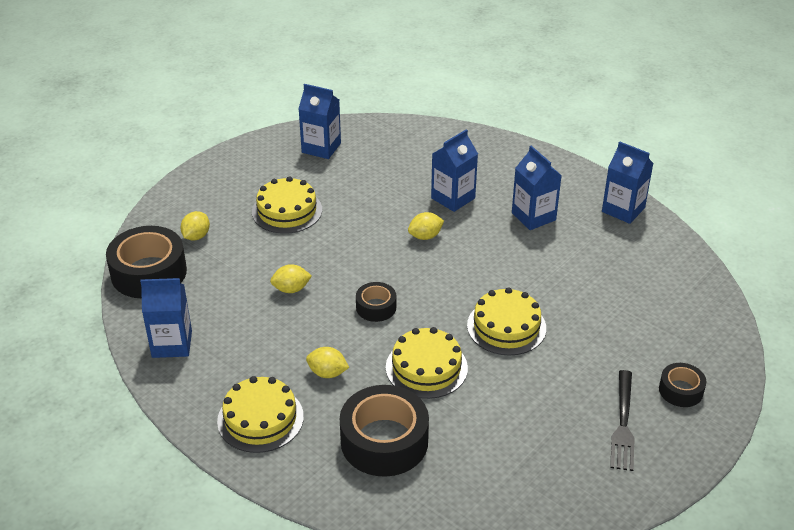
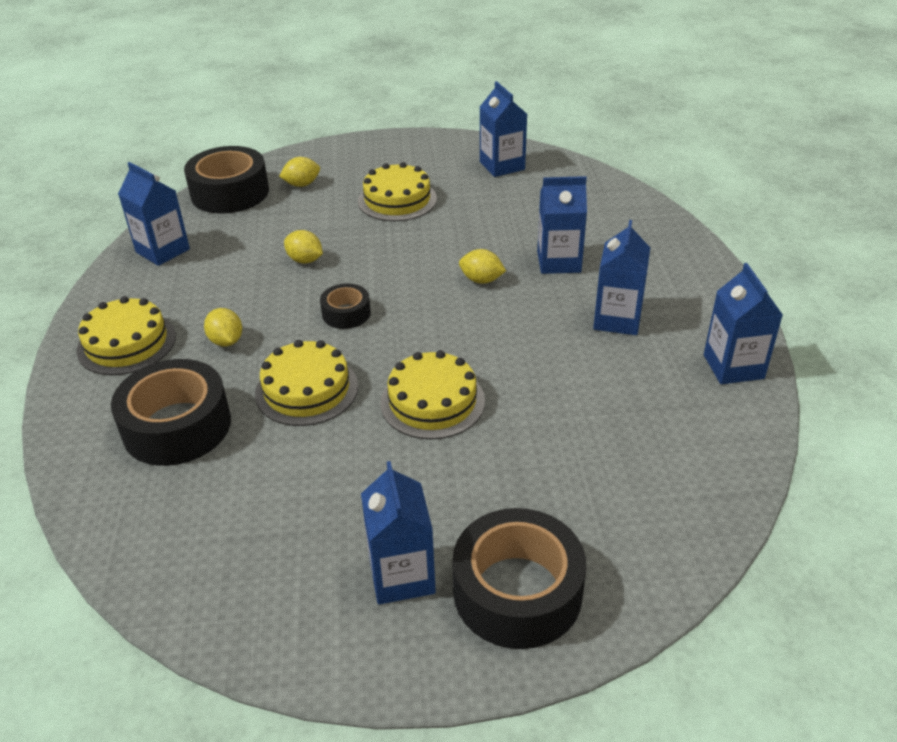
camera: 45 degrees right, 0 degrees up
black fork [610,370,635,471] -> blue carton [361,461,436,605]
black tape [659,363,706,407] -> black tape [452,508,586,649], size x1.92

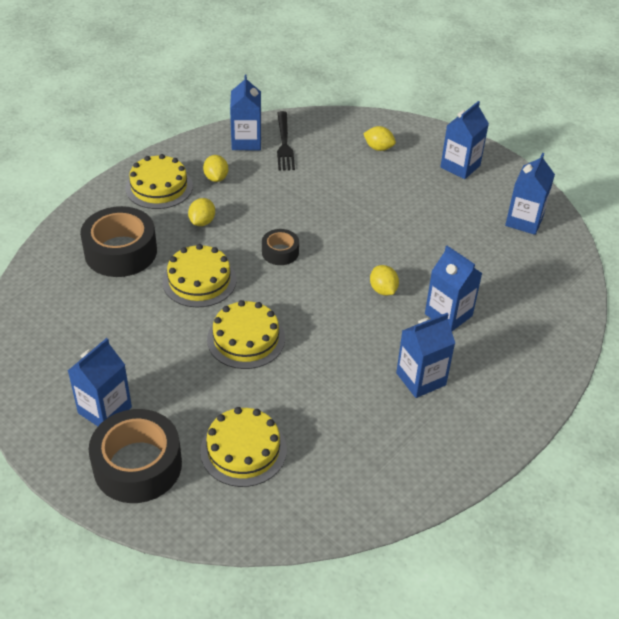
camera: 45 degrees right, 5 degrees up
black tape [184,146,269,214] -> none
yellow lemon [284,230,323,264] -> yellow lemon moved to [203,155,228,182]
yellow cake [358,162,437,221] -> yellow cake moved to [200,407,287,487]
blue carton [704,263,783,384] -> blue carton moved to [440,101,489,179]
none -> black fork [277,111,295,171]

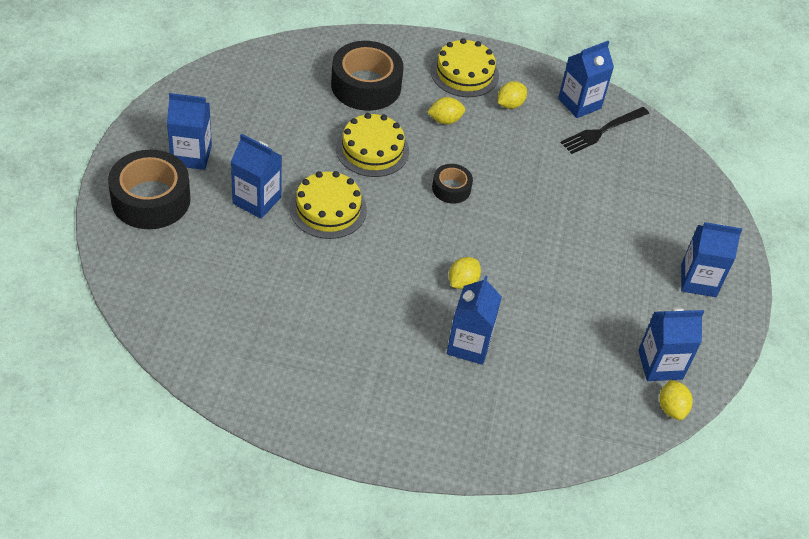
camera: 55 degrees right, 5 degrees up
yellow cake [200,407,287,487] -> none
yellow lemon [363,126,396,151] -> yellow lemon moved to [659,379,693,420]
blue carton [396,313,455,398] -> blue carton moved to [231,134,282,219]

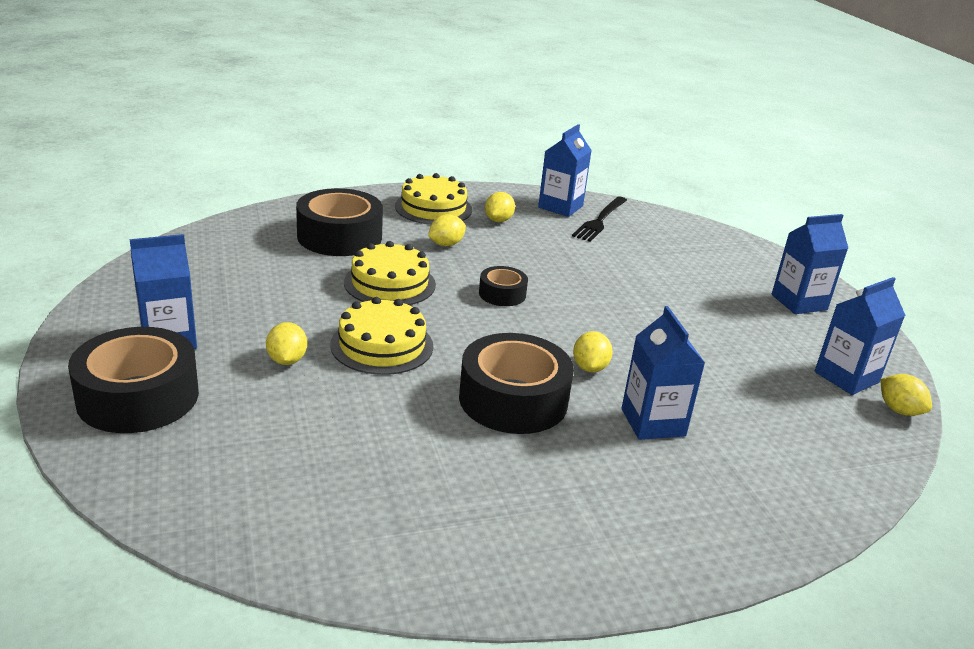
camera: 25 degrees left, 20 degrees down
blue carton [231,134,282,219] -> yellow lemon [266,322,307,365]
none -> black tape [459,333,574,434]

